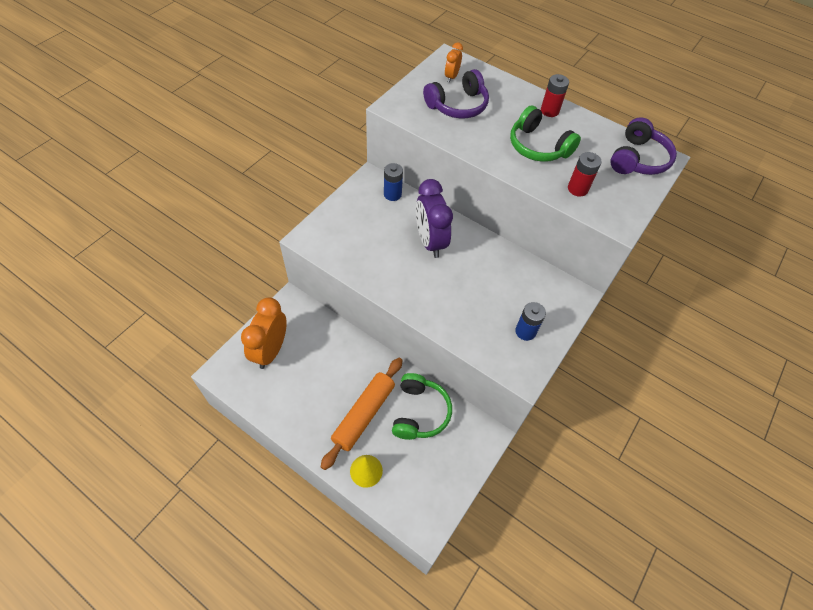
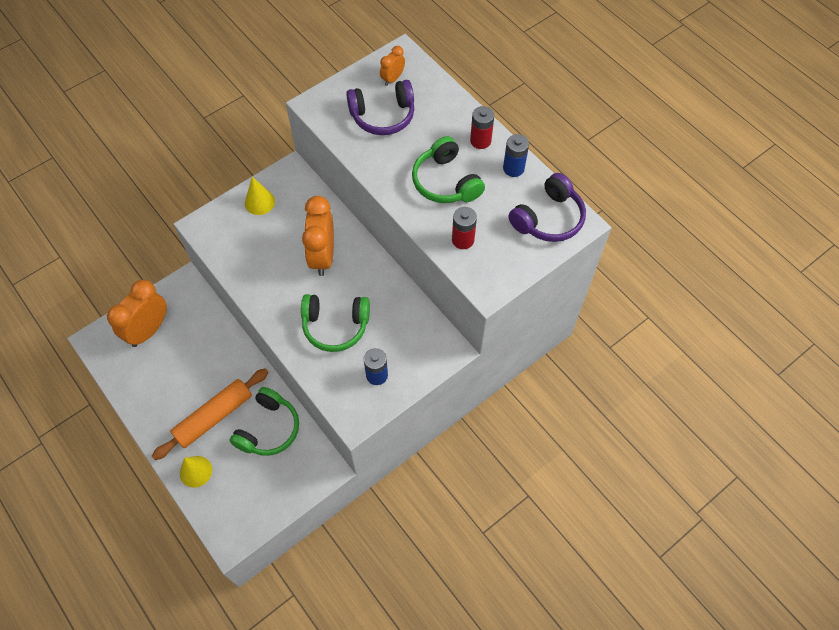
camera: 20 degrees right, 5 degrees up
blue battery [384,163,403,201] -> blue battery moved to [503,134,529,177]
purple clock [416,179,453,258] -> orange clock [302,196,334,276]
none -> yellow cone [245,177,275,215]
none -> green headphones [301,294,370,352]

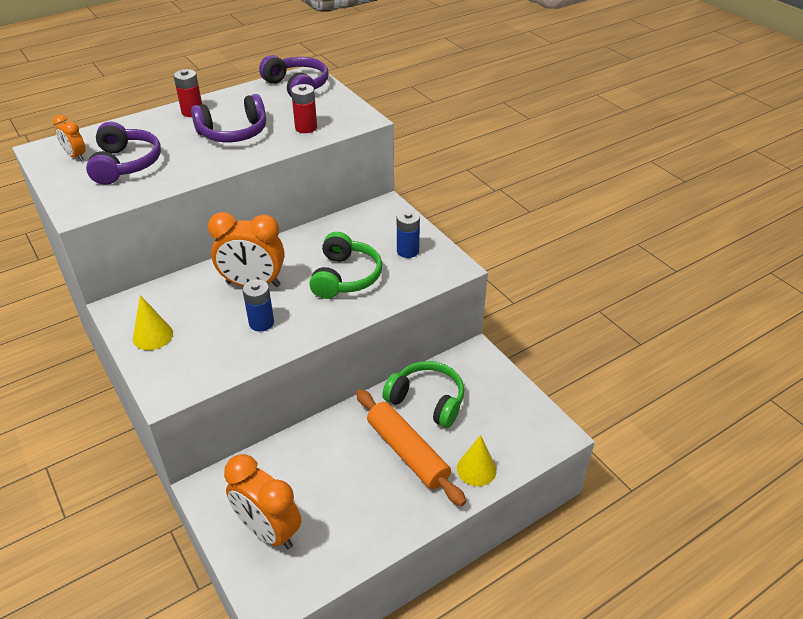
camera: 85 degrees left, 20 degrees down
green headphones [412,136,485,203] -> purple headphones [191,94,266,142]
blue battery [503,134,529,177] -> blue battery moved to [242,279,274,332]

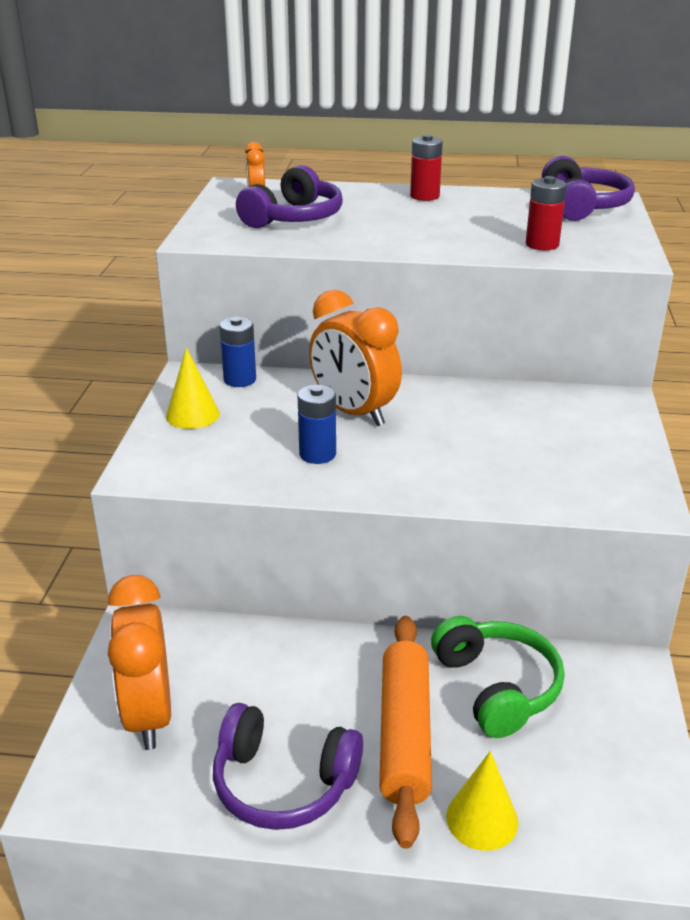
camera: 40 degrees right, 10 degrees down
purple headphones [191,94,266,142] -> purple headphones moved to [213,703,363,830]
green headphones [309,232,382,299] -> none
blue battery [397,210,420,258] -> blue battery moved to [220,317,256,387]

